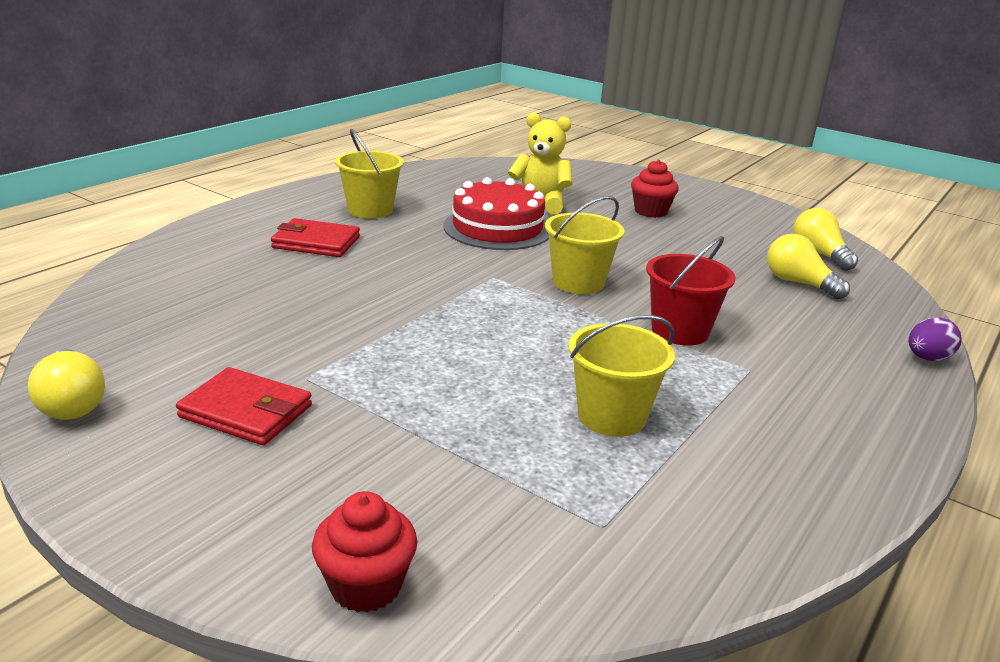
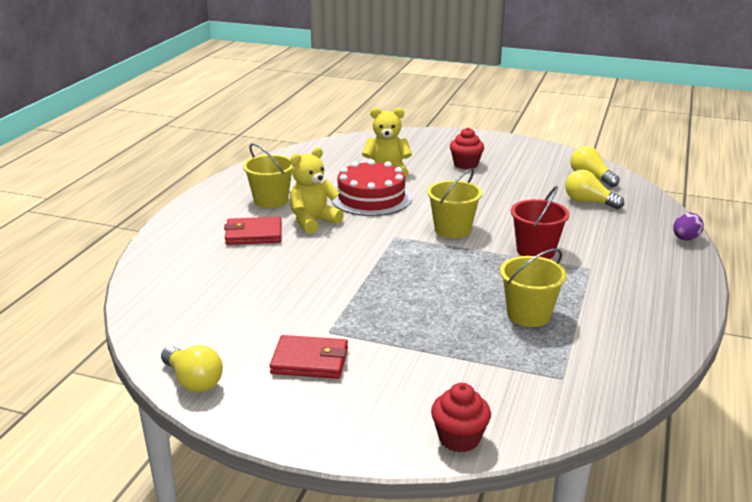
camera: 15 degrees left, 0 degrees up
none -> yellow teddy bear [290,147,344,234]

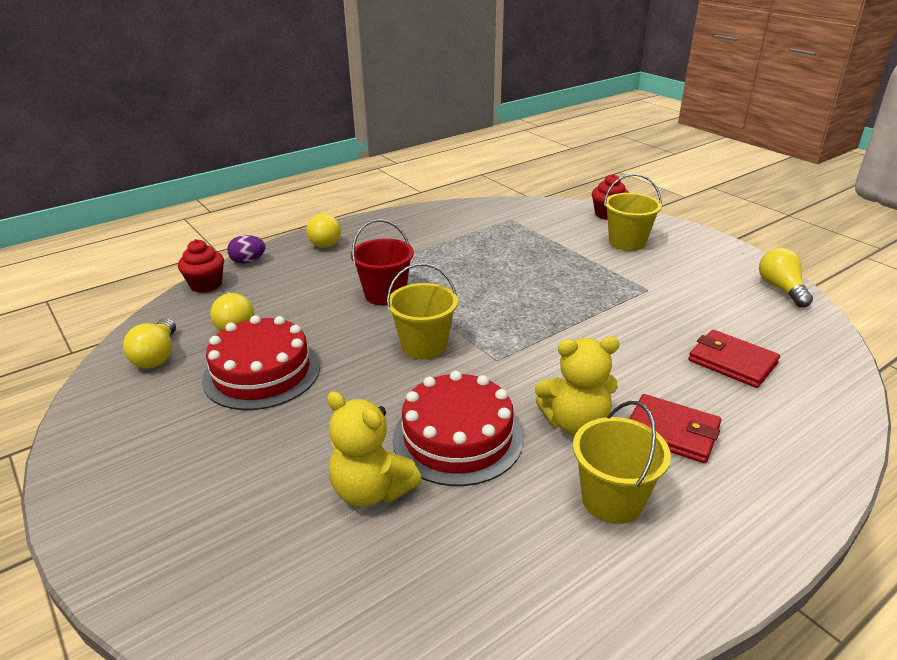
camera: 145 degrees left, 5 degrees up
red wallet [270,335,348,379] -> red wallet moved to [688,330,780,388]
red cupcake [450,127,484,169] -> red cupcake moved to [178,239,224,293]
yellow bucket [500,249,567,327] -> yellow bucket moved to [604,174,662,251]
none -> red cake [202,315,320,410]
none -> yellow light bulb [306,213,341,248]

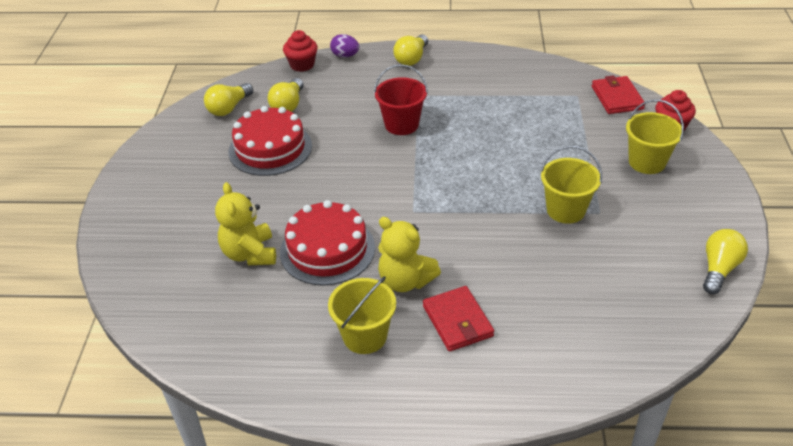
camera: 40 degrees right, 10 degrees up
yellow bucket [387,263,458,359] -> yellow bucket moved to [540,146,602,224]
red wallet [688,330,780,388] -> red wallet moved to [592,75,645,114]

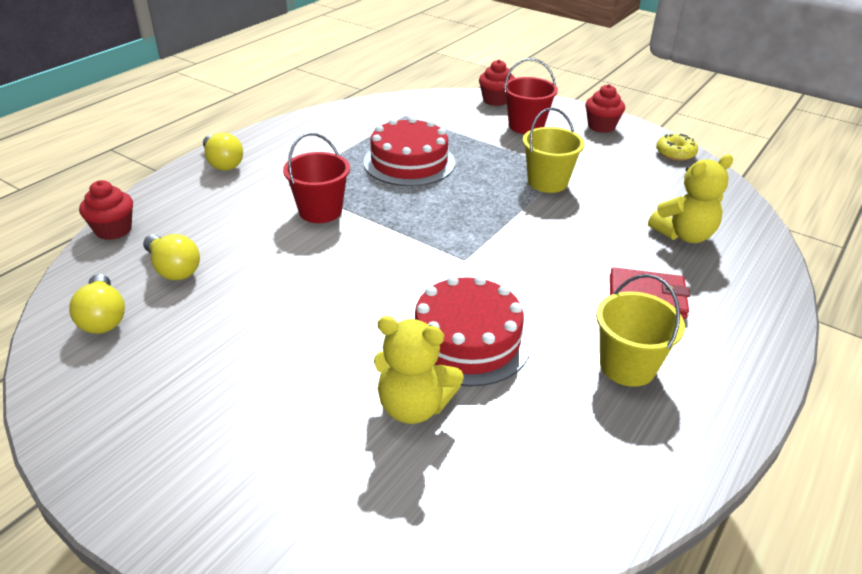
camera: 60 degrees left, 5 degrees down
red cake [228,106,312,176] -> red cake moved to [363,117,455,186]
purple egg [330,34,359,58] -> none
yellow teddy bear [378,217,441,292] -> yellow teddy bear moved to [648,155,733,243]
red wallet [592,75,645,114] -> none
yellow bucket [626,99,684,174] -> red bucket [503,58,558,134]
yellow light bulb [703,229,748,294] -> yellow donut [656,133,698,161]
none -> red cupcake [585,84,625,133]

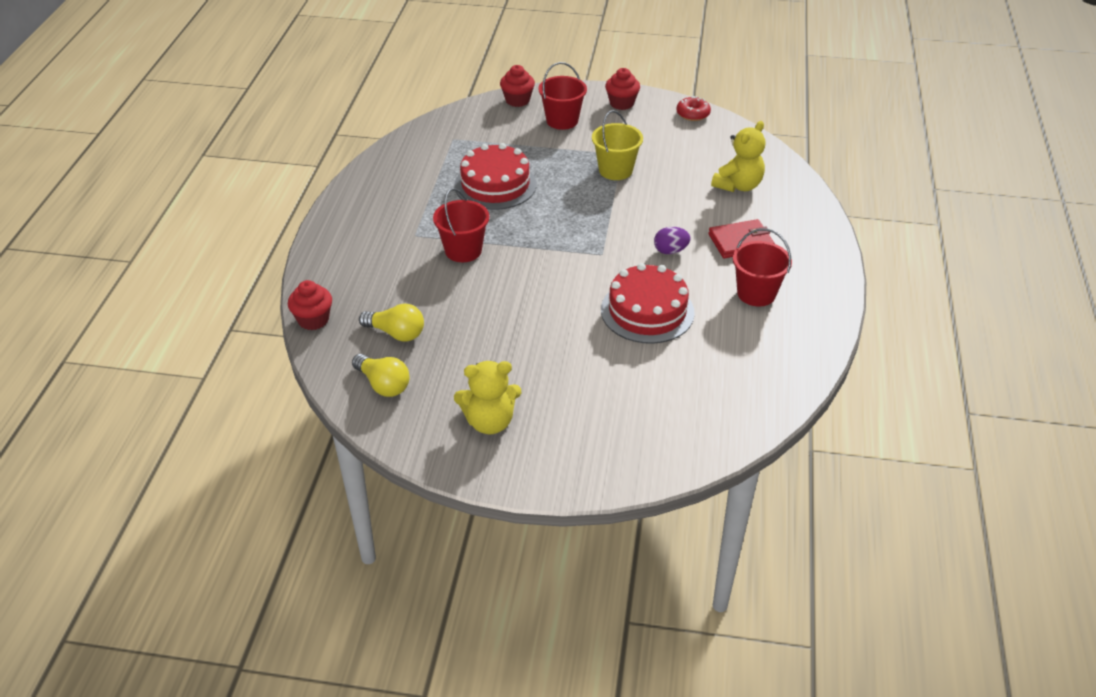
camera: 25 degrees left, 5 degrees up
yellow light bulb [203,133,243,171] -> none
yellow teddy bear [374,316,464,424] -> yellow teddy bear moved to [454,361,522,434]
yellow bucket [596,274,685,387] -> red bucket [733,228,792,306]
yellow donut [656,133,698,161] -> red donut [676,96,711,121]
none -> purple egg [654,227,690,254]

